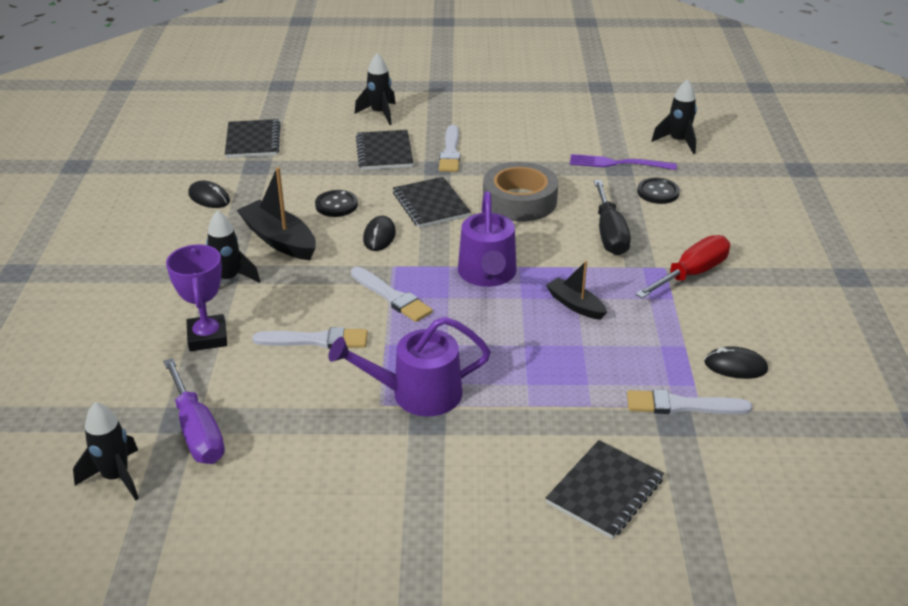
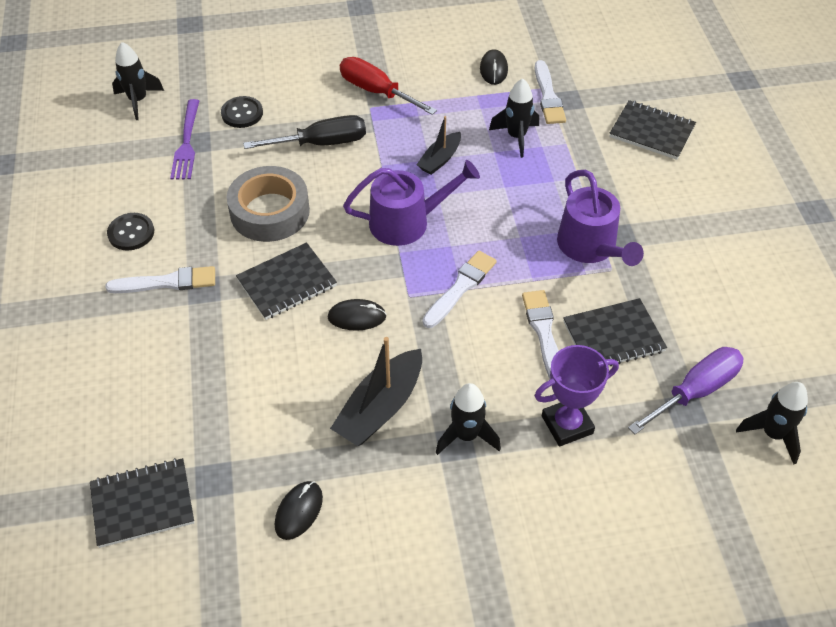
camera: 100 degrees left, 15 degrees up
black button [315,190,358,217] -> black button moved to [107,213,154,251]
black rocket [355,53,396,125] -> black rocket moved to [489,78,539,158]
black notebook [356,130,413,170] -> black notebook moved to [563,298,667,366]

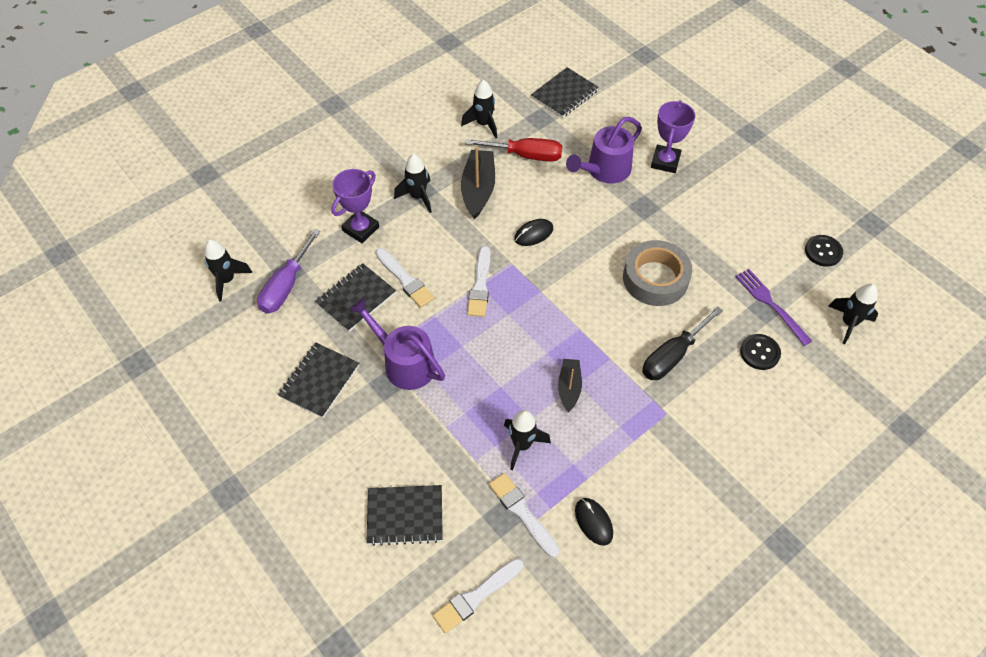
camera: 150 degrees right, 5 degrees up
white brush [105,266,215,293] -> white brush moved to [433,558,523,633]
black button [107,213,154,251] -> black button moved to [805,235,843,267]
black notebook [236,242,337,320] -> black notebook moved to [278,343,359,418]
black mouse [275,481,323,540] -> black rocket [461,80,497,138]
red screwdriver [340,57,437,115] -> red screwdriver moved to [465,138,562,162]
purple watering can [343,160,480,246] -> purple watering can moved to [566,117,642,183]
none -> purple trophy [651,100,695,173]

